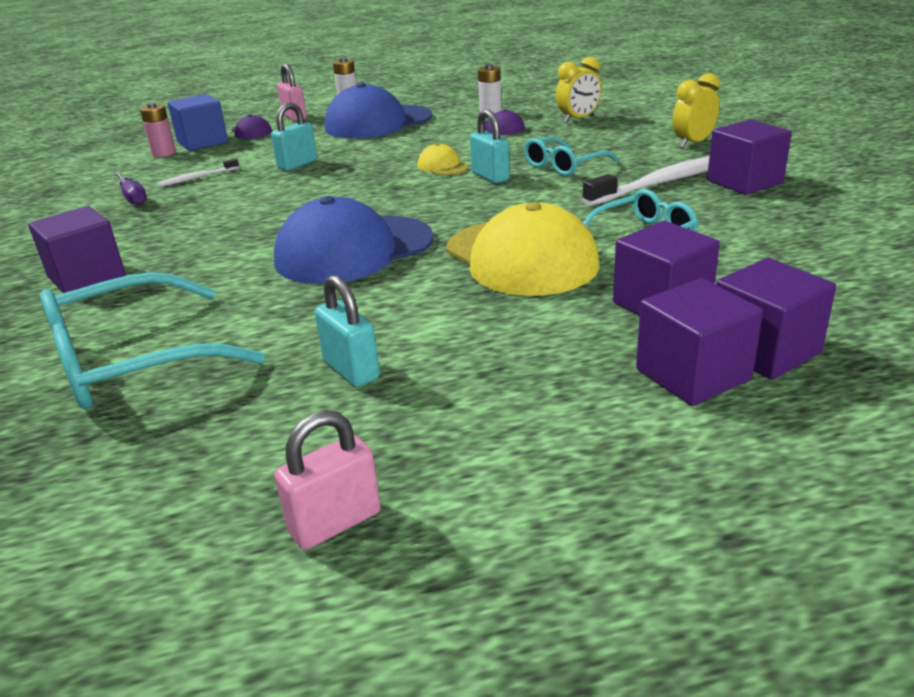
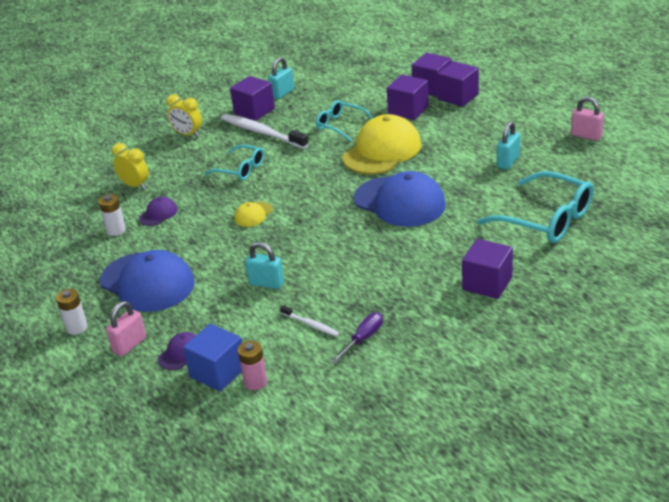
camera: 110 degrees left, 5 degrees up
turquoise padlock [470,109,510,183] -> turquoise padlock moved to [268,57,294,100]

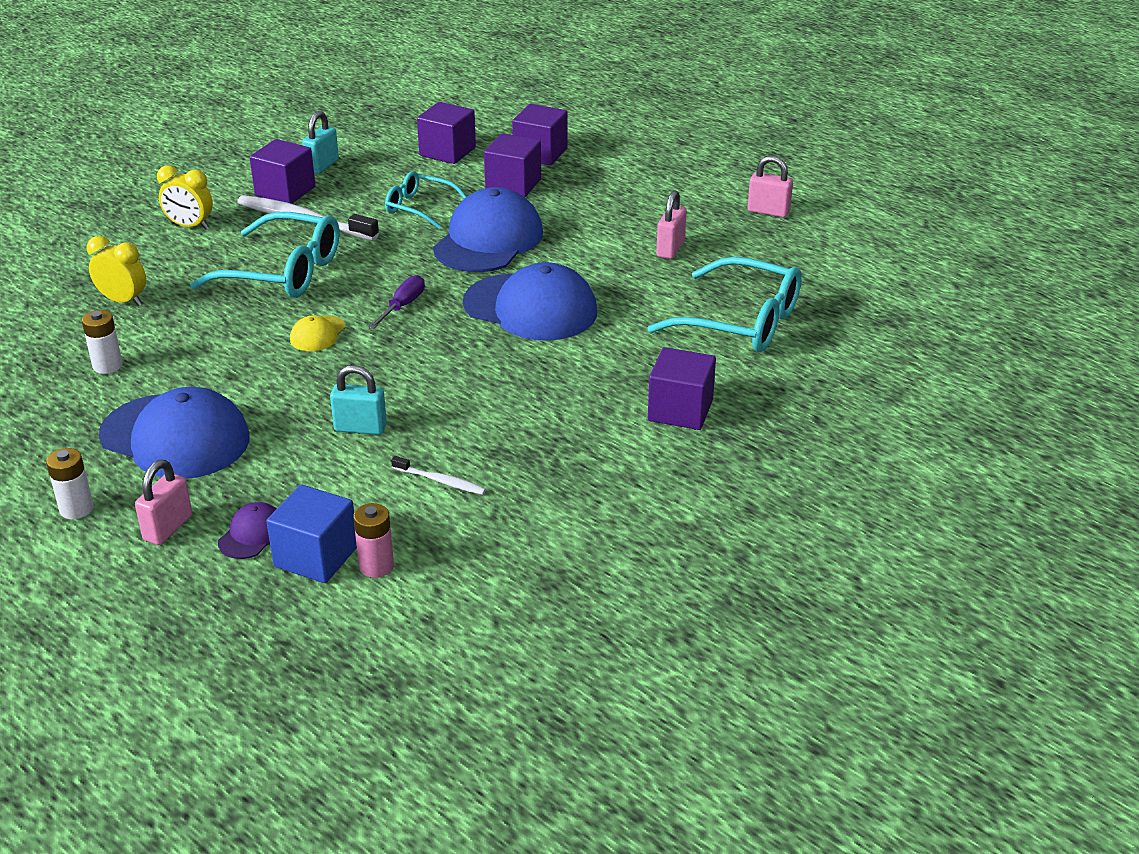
camera: 15 degrees left, 0 degrees up
purple cap [139,197,178,226] -> none
turquoise glasses [204,144,264,180] -> turquoise glasses [190,212,340,298], size x1.70
purple screwdriver [331,312,383,364] -> purple screwdriver moved to [368,275,425,329]
yellow cap [343,114,421,175] -> blue cap [433,187,543,272]
purple cube [437,61,479,107] -> purple cube moved to [417,102,476,164]
turquoise padlock [497,121,520,170] -> pink padlock [656,190,687,259]

